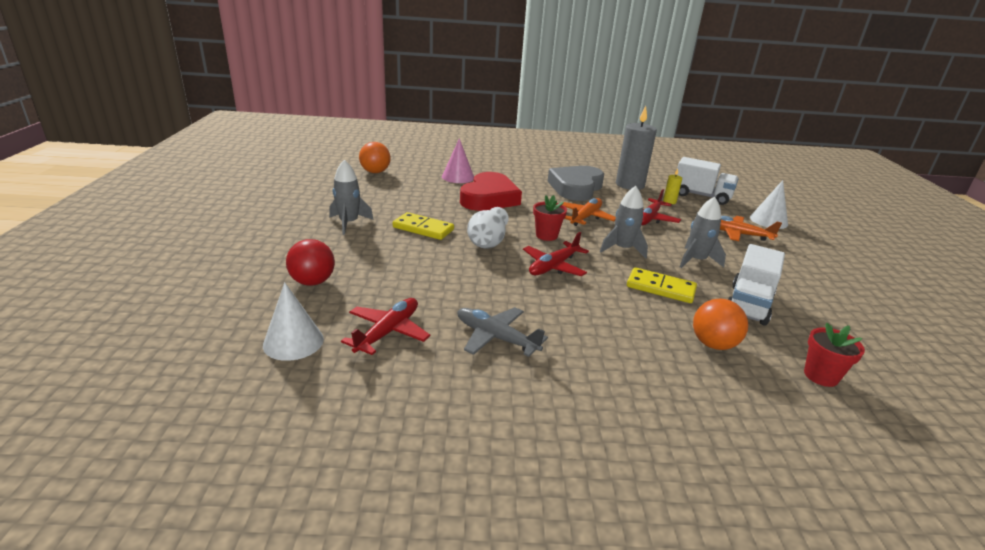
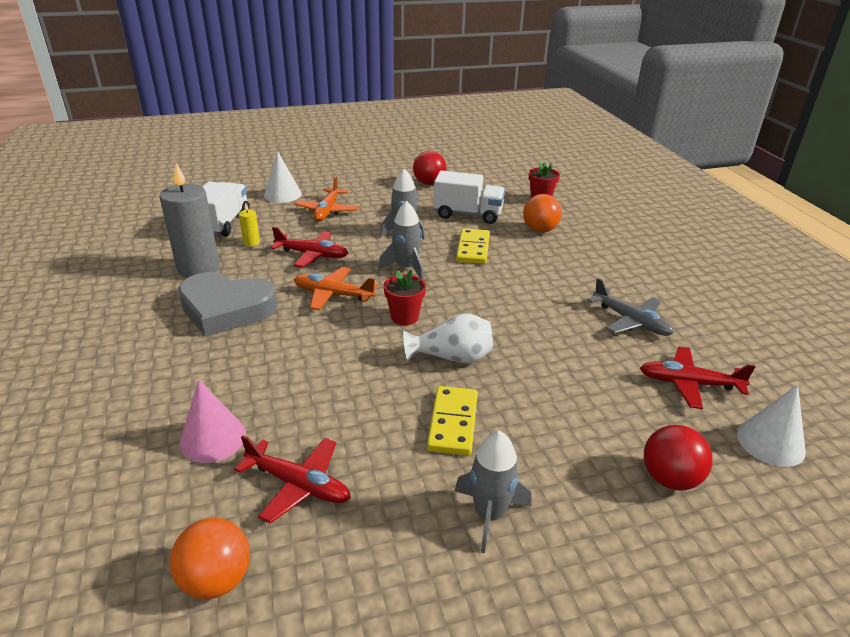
camera: 105 degrees left, 5 degrees up
grey plane [458,307,548,357] -> grey plane turned 60 degrees counterclockwise [587,278,674,336]
red heart [460,172,522,211] -> none
red plane [523,232,589,276] -> red plane moved to [234,435,351,524]
none -> red ball [413,151,446,185]

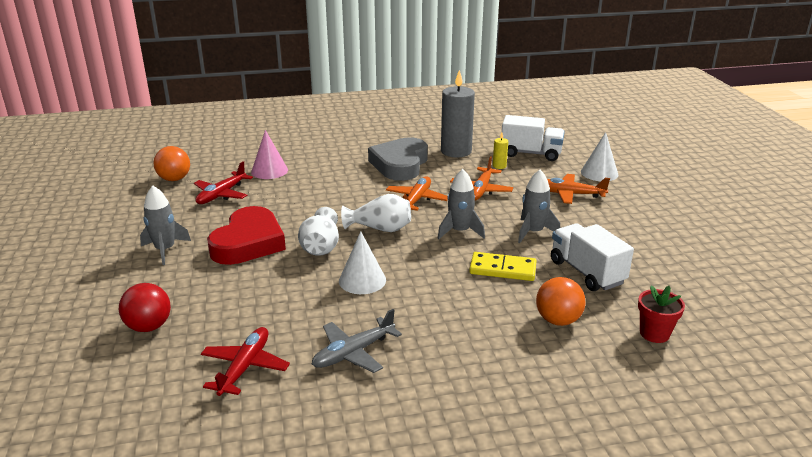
camera: 95 degrees right, 5 degrees down
red plane [270,227,348,267] -> orange plane [450,156,513,200]
red flower pot [384,270,426,325] -> white vase [341,194,411,232]
red ball [413,151,446,185] -> none
yellow domino [427,386,478,455] -> red heart [207,206,286,265]
white truck [434,171,505,224] -> white truck turned 135 degrees clockwise [551,223,634,291]
white cone [737,385,806,467] -> white cone moved to [339,231,386,294]

